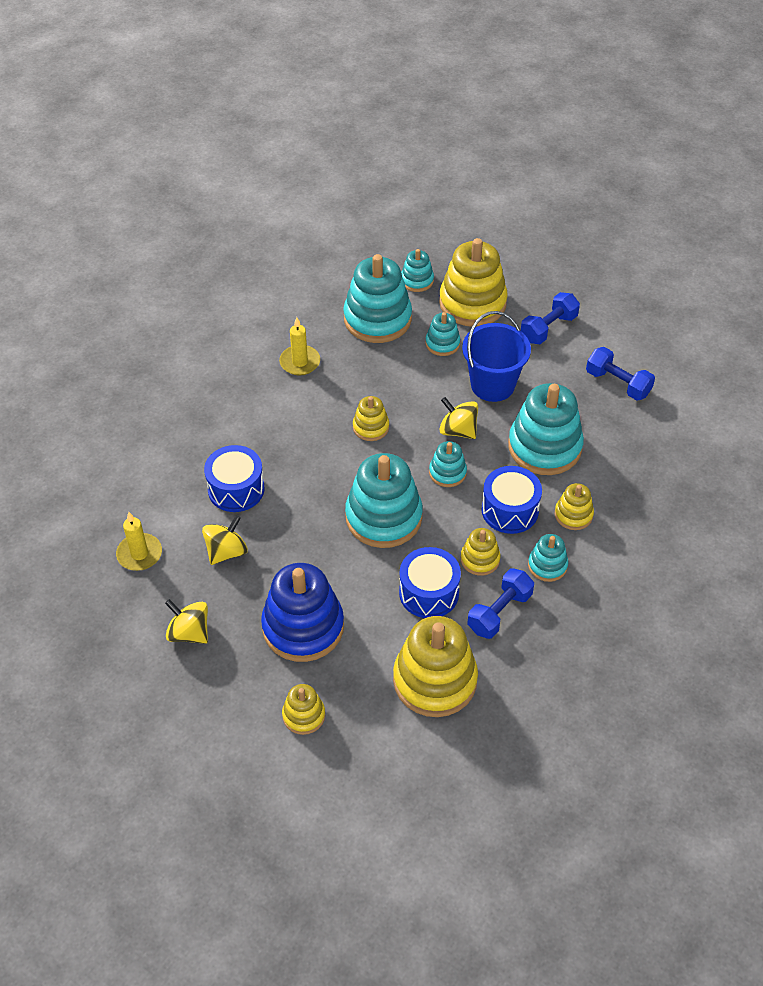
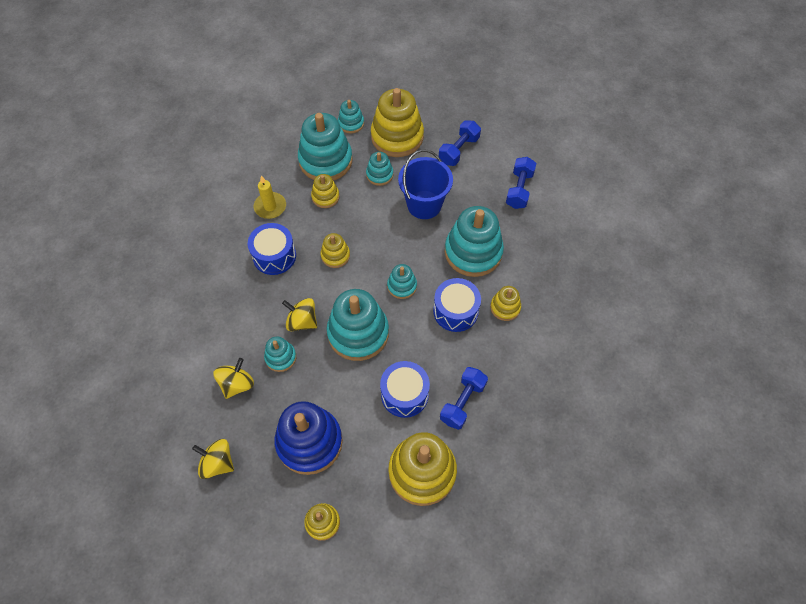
camera: 10 degrees left, 10 degrees up
yellow candle [116,512,162,571] -> none
blue drum [204,445,265,512] -> blue drum moved to [248,223,296,275]
yellow spinning top [439,397,478,439] -> yellow spinning top moved to [282,298,317,331]
yellow stacking toy [461,528,500,576] -> yellow stacking toy moved to [311,174,340,208]
turquoise stacking toy [528,534,568,582] -> turquoise stacking toy moved to [264,336,296,372]
blue dumbbell [586,347,655,400] -> blue dumbbell turned 75 degrees clockwise [506,157,536,209]

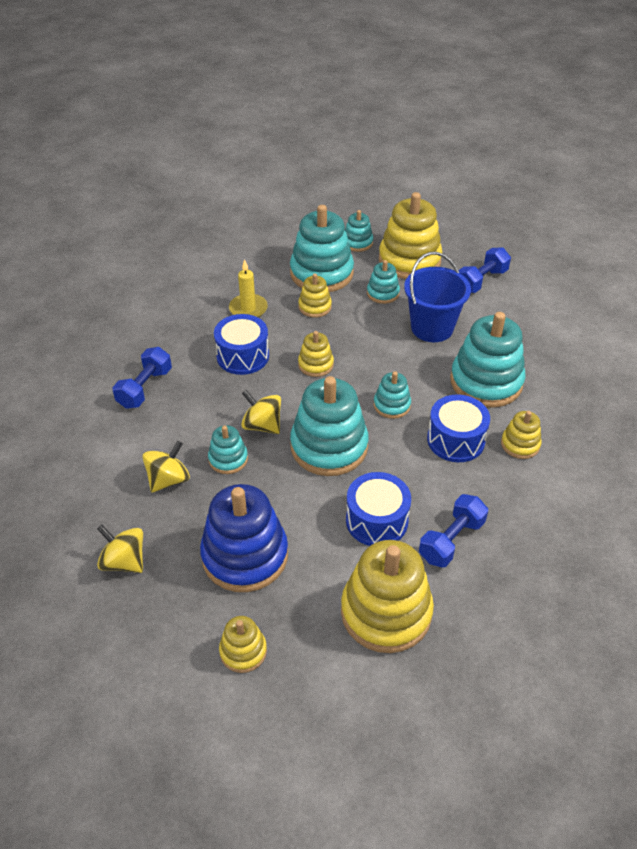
camera: 10 degrees right, 15 degrees down
blue dumbbell [506,157,536,209] -> blue dumbbell moved to [113,347,172,409]

